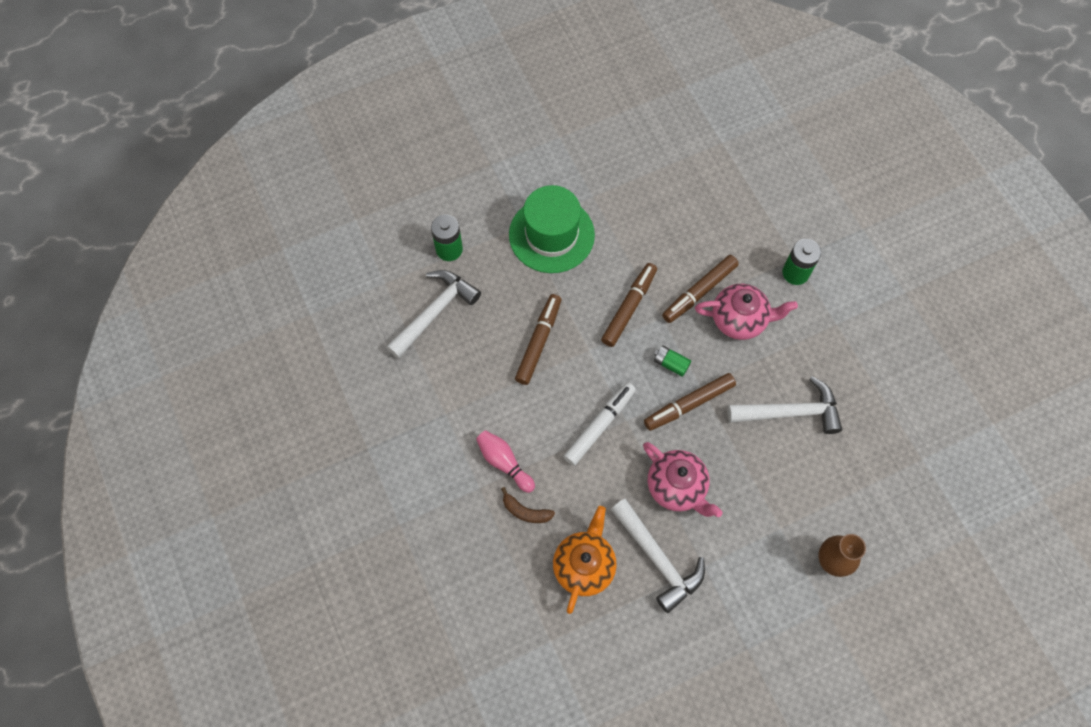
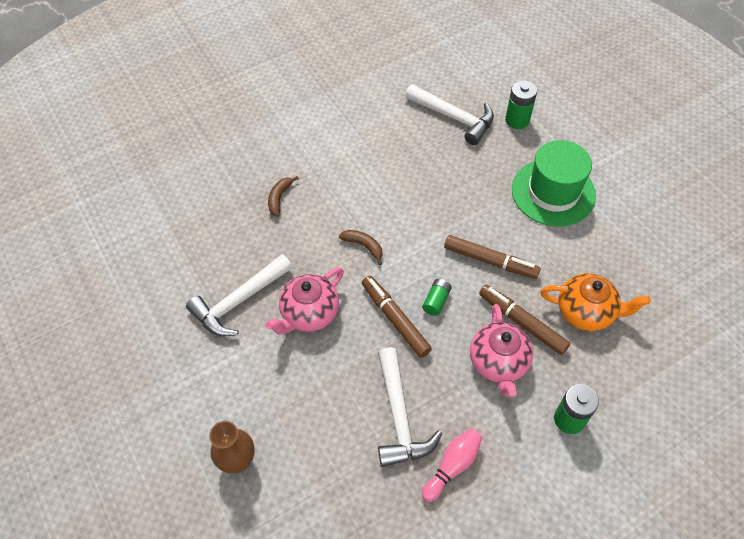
camera: 85 degrees right, 10 degrees down
pink bowling pin [476,430,535,493] -> pink bowling pin moved to [422,428,482,502]
brown marker [515,294,561,385] -> none
orange teapot [553,506,617,614] -> orange teapot moved to [541,273,651,331]
white marker [563,382,636,466] -> brown banana [339,230,382,265]

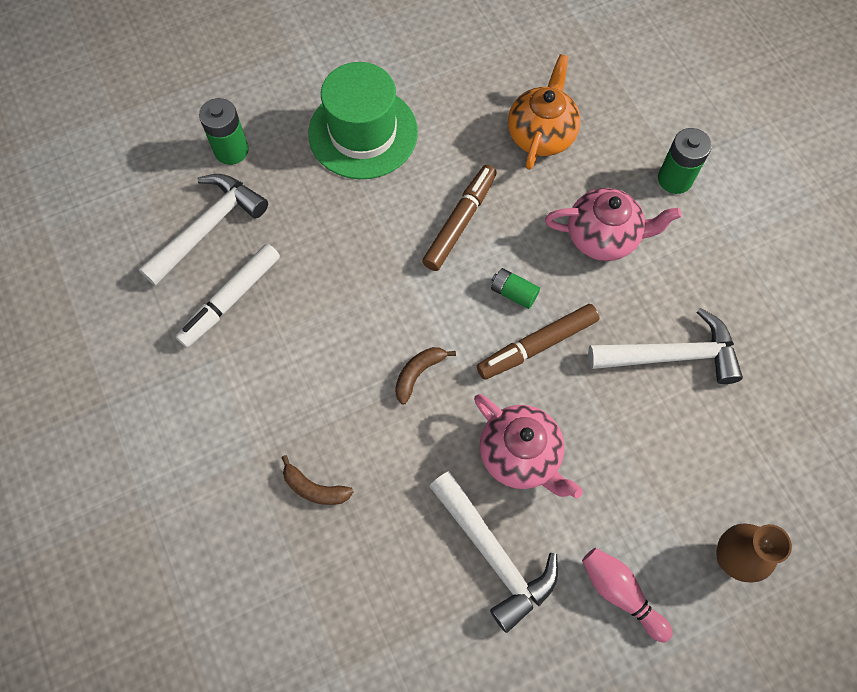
camera: 85 degrees left, 10 degrees up
pink bowling pin [422,428,482,502] -> pink bowling pin moved to [582,548,673,643]
brown marker [479,285,570,355] -> none
none -> white marker [175,244,280,347]

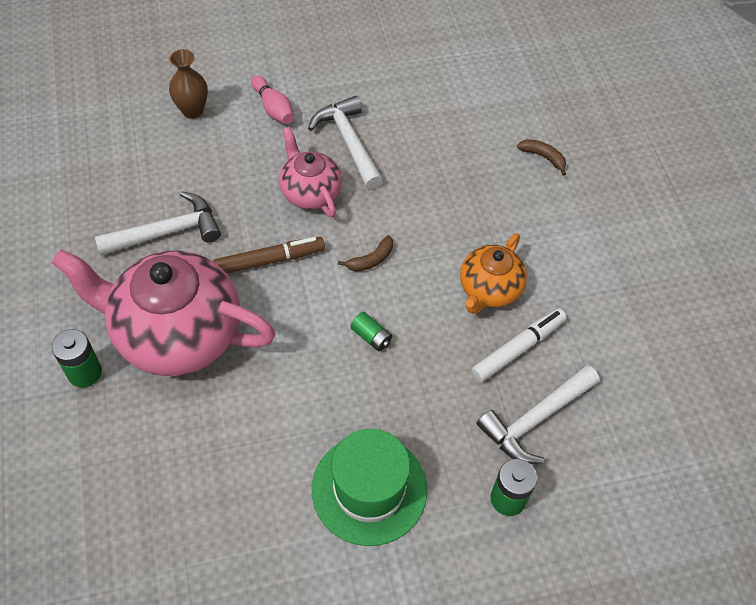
camera: 170 degrees left, 10 degrees down
brown banana [281,455,354,505] -> brown banana moved to [517,139,566,176]
brown marker [422,165,497,271] -> none
green battery [491,268,540,309] -> green battery moved to [350,312,392,351]
orange teapot [508,54,581,170] -> orange teapot moved to [460,233,527,314]
pink teapot [545,188,682,261] -> pink teapot [52,249,275,376], size x1.87
white hammer [588,308,743,384] -> white hammer turned 150 degrees clockwise [95,191,221,256]

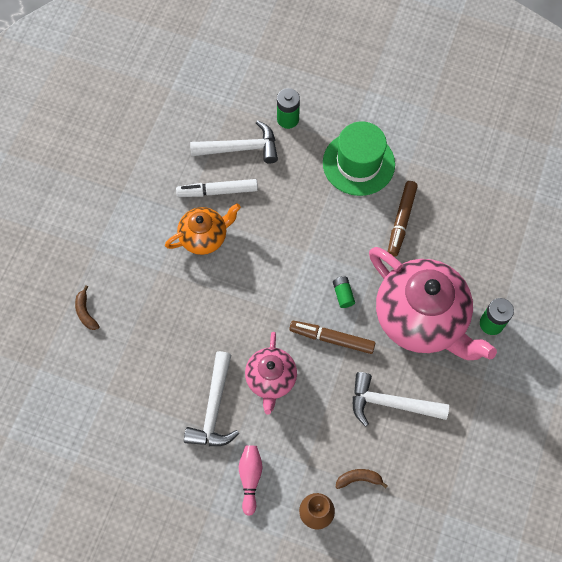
camera: 145 degrees left, 10 degrees up
brown banana [338,235,393,271] -> brown banana moved to [336,469,388,489]
green battery [350,312,392,351] -> green battery moved to [333,277,355,308]
none -> brown marker [388,181,418,257]

